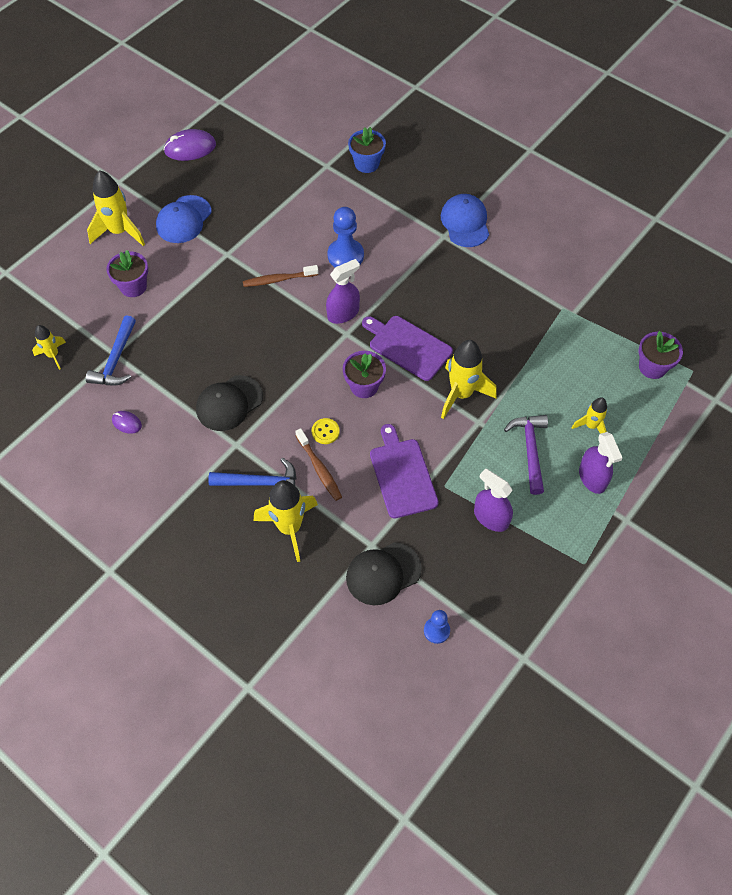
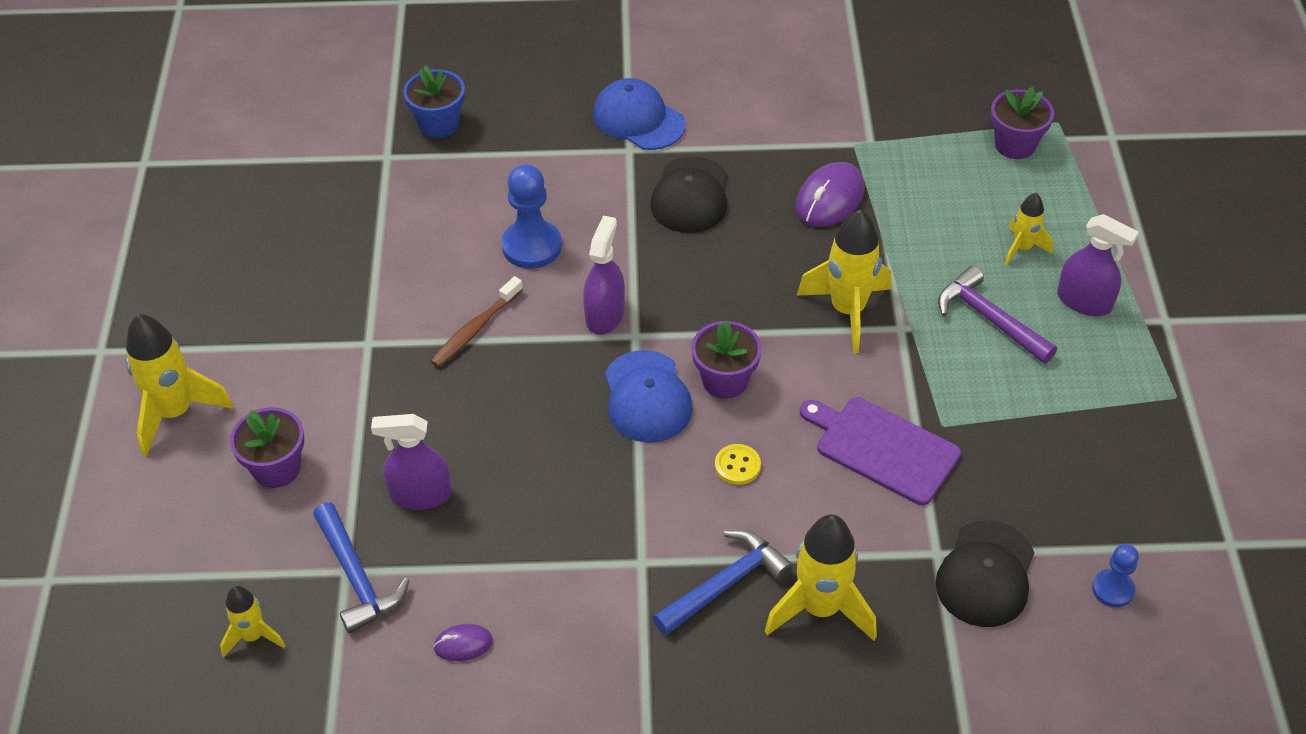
camera: 40 degrees left, 10 degrees down
blue cap [156,195,212,243] -> blue cap moved to [605,350,693,443]
purple mouse [164,129,216,161] -> purple mouse moved to [796,162,865,227]
black cap [196,375,263,431] -> black cap moved to [651,157,727,233]
brown toothbrush [295,428,342,501] -> none
purple cutting board [362,316,453,381] -> none
purple spray bottle [474,468,513,532] -> purple spray bottle moved to [371,414,452,510]

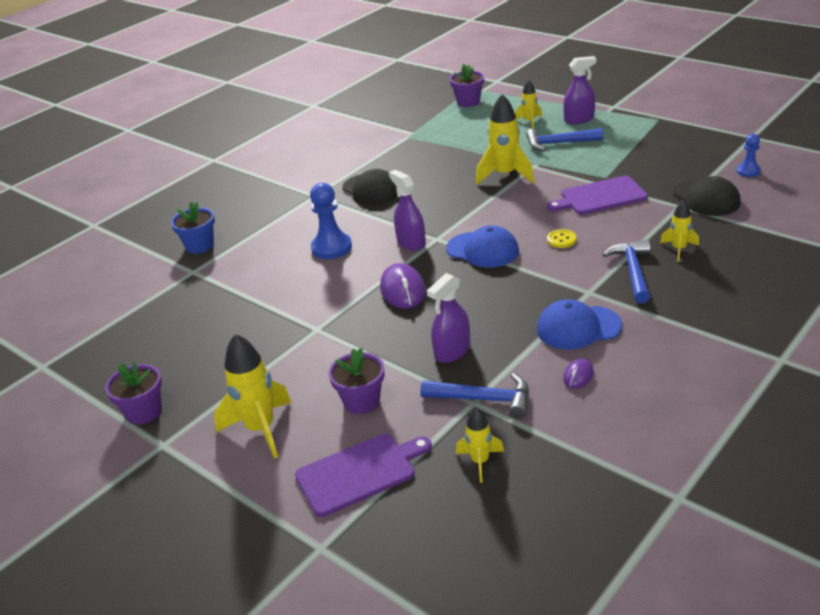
camera: 45 degrees left, 15 degrees down
brown toothbrush [430,276,523,367] -> none
blue cap [593,78,686,150] -> blue cap moved to [537,300,622,350]
purple flower pot [692,320,762,399] -> purple flower pot moved to [105,362,162,425]
yellow rocket [765,514,877,641] -> yellow rocket [660,200,699,262], size x0.56
purple mouse [796,162,865,227] -> purple mouse moved to [380,263,426,309]
purple hammer [938,265,1057,364] -> blue hammer [526,128,603,151]
none -> purple cutting board [295,434,432,517]

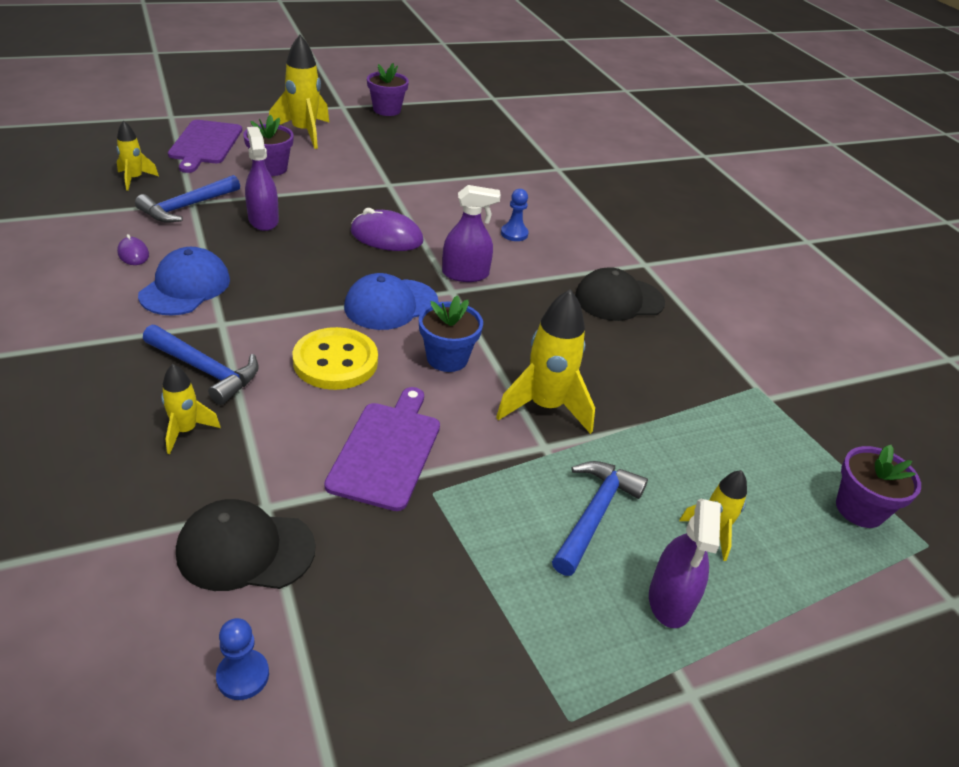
camera: 110 degrees right, 5 degrees up
blue flower pot [171,202,215,254] -> blue flower pot moved to [419,295,483,372]
blue pawn [310,183,352,259] -> blue pawn [501,189,529,241], size x0.58
yellow button [547,229,576,248] -> yellow button [292,327,378,390], size x2.03

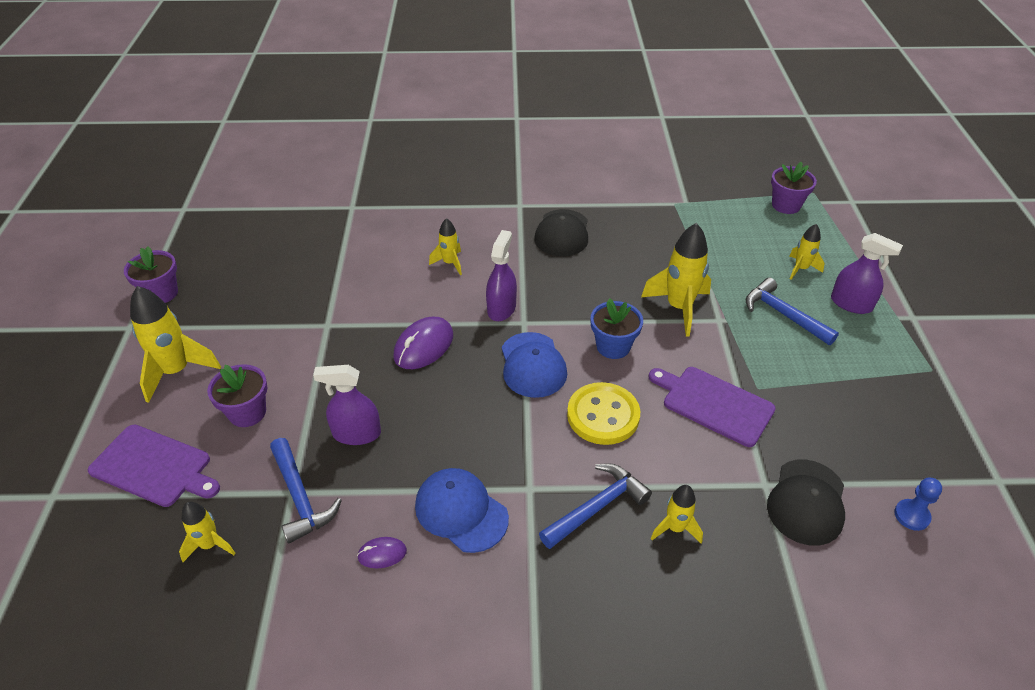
camera: 65 degrees left, 5 degrees up
blue pawn [501,189,529,241] -> yellow rocket [429,218,462,275]

